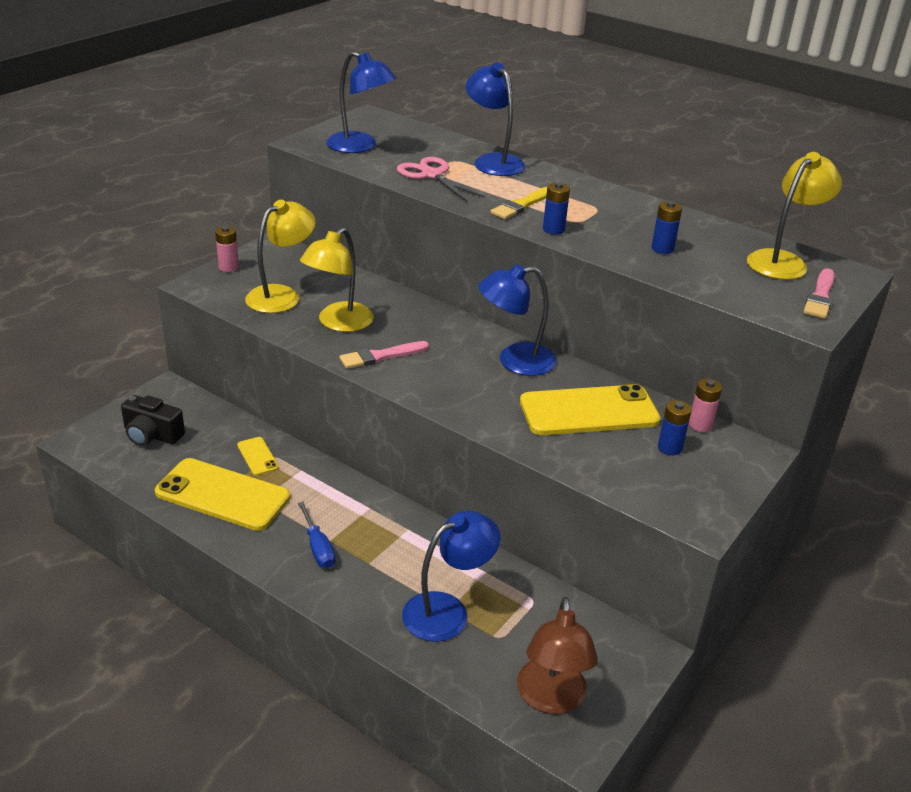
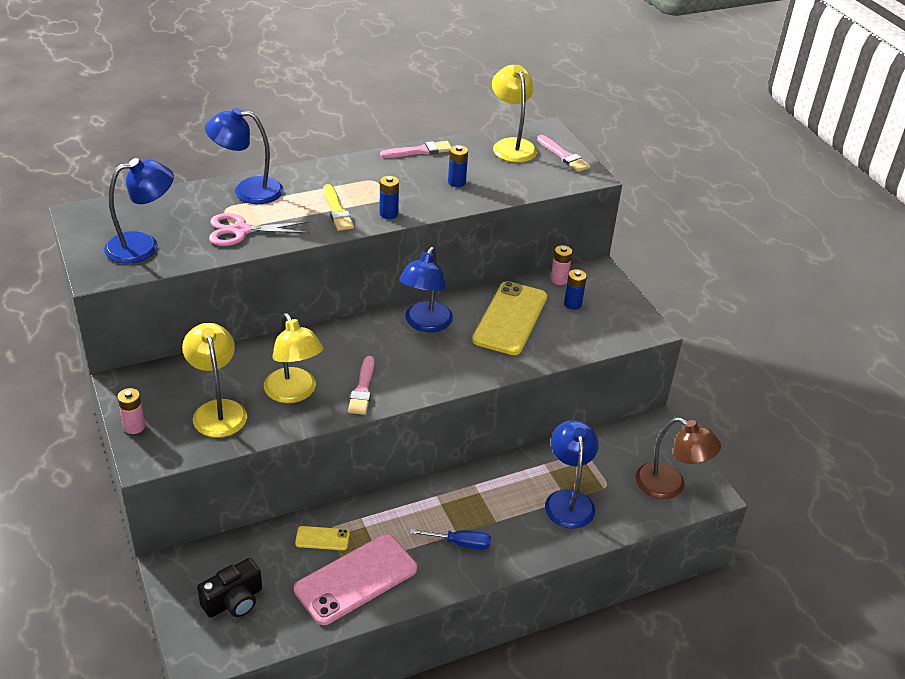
camera: 60 degrees left, 5 degrees up
yellow phone [155,458,290,531] -> pink phone [294,534,417,625]
none -> pink brush [380,141,451,158]

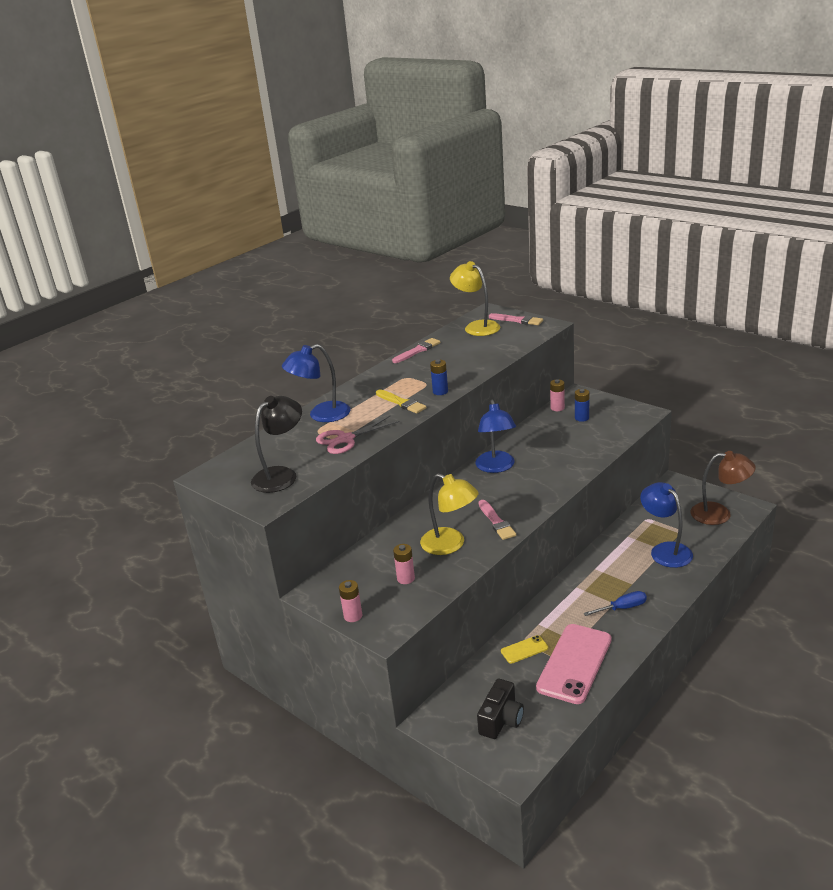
camera: 20 degrees left, 10 degrees down
blue lamp [104,158,174,264] -> black lamp [251,396,302,493]
yellow lamp [182,323,247,438] -> pink battery [393,544,415,584]
blue battery [448,145,468,187] -> none
yellow phone [472,281,547,355] -> none

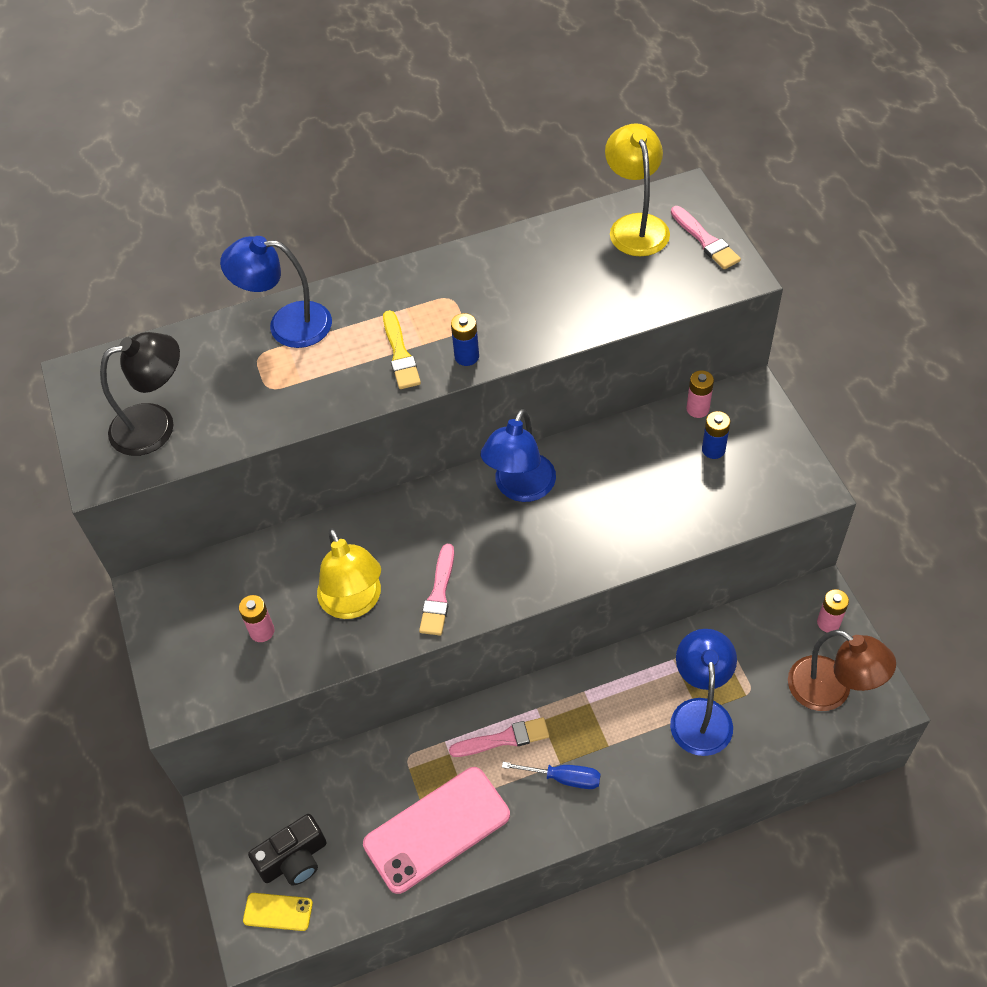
camera: 30 degrees right, 25 degrees up
pink scissors [316,415,400,454] -> none
pink battery [339,580,362,622] -> pink battery moved to [817,589,849,633]
pink brush [392,338,441,363] -> pink brush moved to [449,717,549,757]
yellow phone [501,635,548,664] -> yellow phone moved to [243,893,313,931]

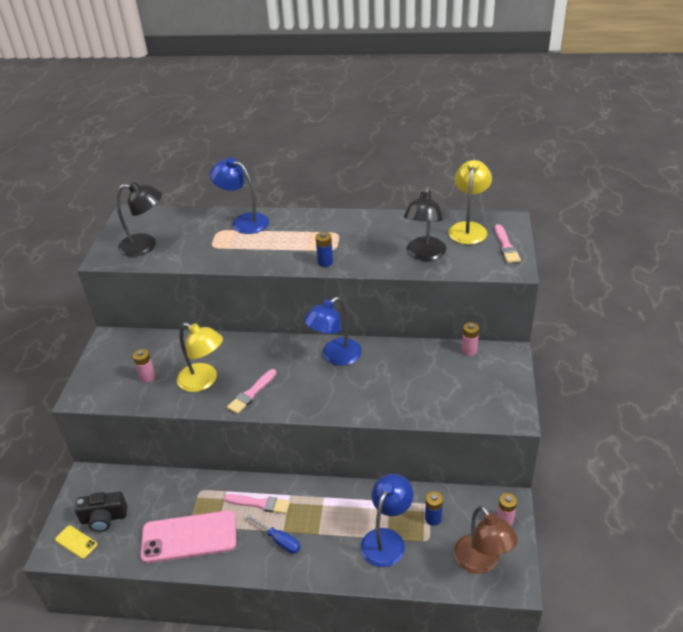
camera: 25 degrees right, 15 degrees down
yellow lamp [317,528,381,619] -> yellow lamp turned 60 degrees counterclockwise [177,322,223,392]
yellow brush [383,310,421,389] -> none
blue battery [702,411,730,459] -> blue battery moved to [425,491,443,526]
none -> black lamp [404,187,446,261]

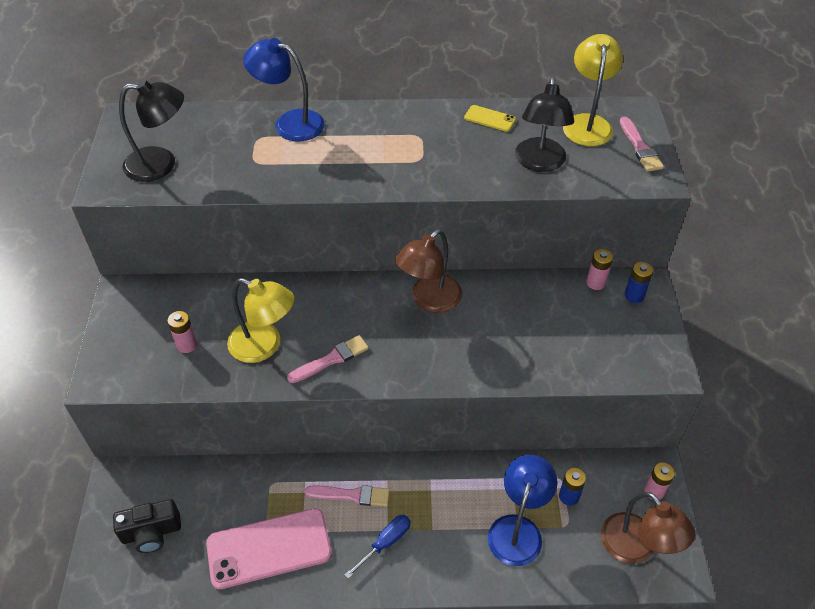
camera: 10 degrees left, 10 degrees up
yellow phone [55,525,98,559] -> yellow phone moved to [464,105,516,132]
pink brush [227,369,277,414] -> pink brush turned 150 degrees counterclockwise [287,335,369,383]
blue screwdriver [246,515,301,554] -> blue screwdriver turned 75 degrees counterclockwise [345,515,411,579]
blue lamp [303,297,362,366] -> brown lamp [395,229,462,313]
blue battery [316,232,333,267] -> blue battery moved to [625,262,653,303]

